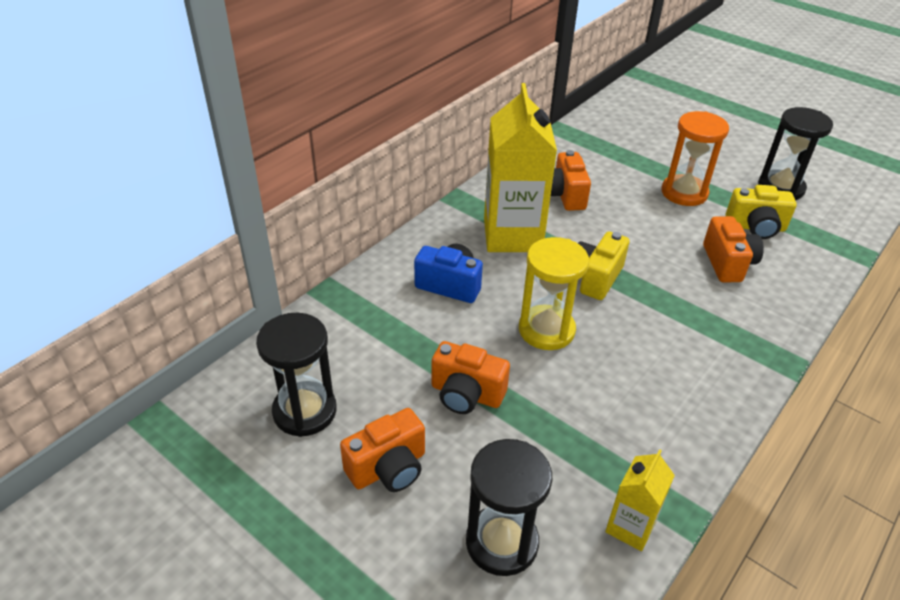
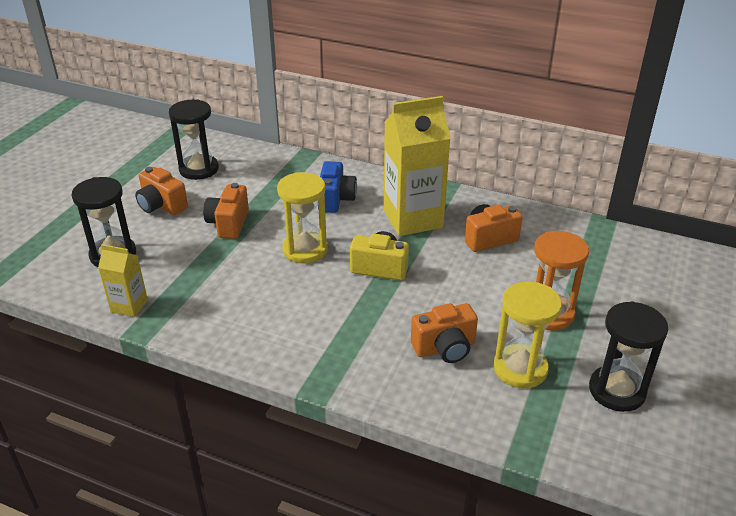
camera: 75 degrees right, 5 degrees down
yellow camera [725,185,797,239] -> yellow hourglass [493,281,562,389]

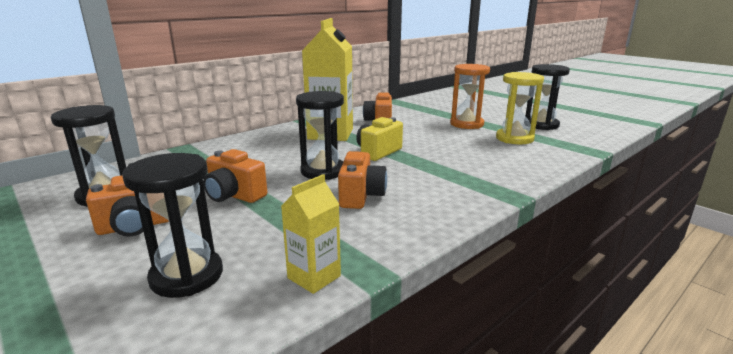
camera: 65 degrees left, 15 degrees down
yellow hourglass [277,172,328,263] -> black hourglass [296,91,344,180]
blue camera [318,161,357,213] -> none
orange camera [411,303,478,363] -> orange camera moved to [338,151,387,209]

